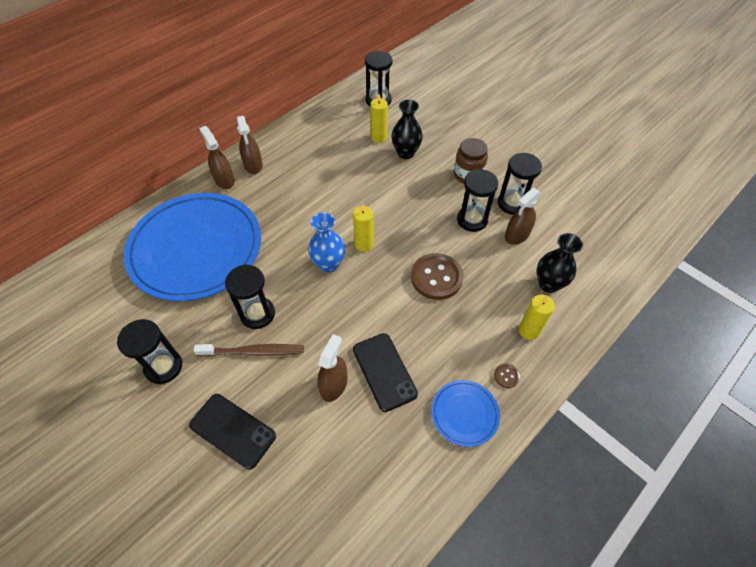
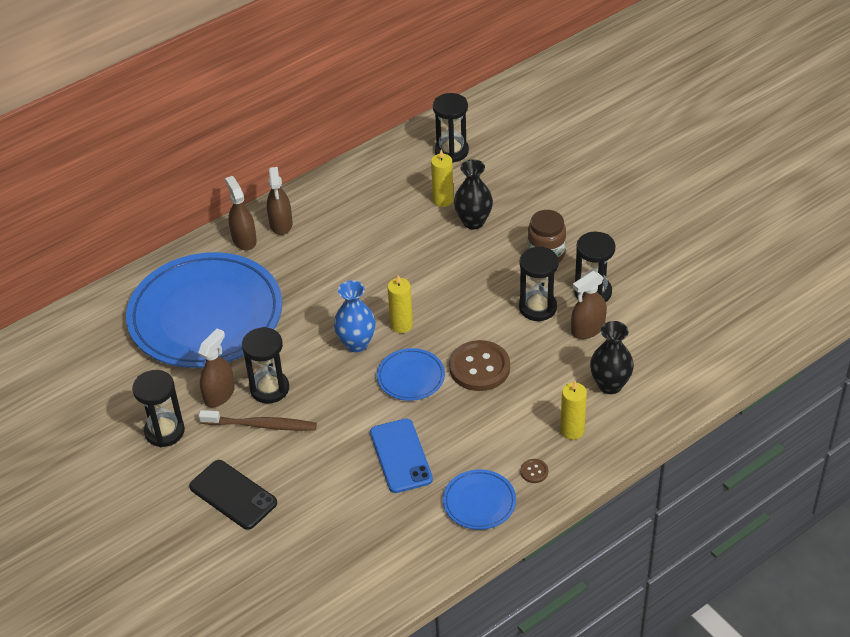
camera: 10 degrees right, 10 degrees down
brown spray bottle [317,334,347,402] -> brown spray bottle moved to [198,328,235,407]
black phone [353,333,418,412] -> blue phone [370,418,433,493]
none -> blue plate [377,348,445,401]

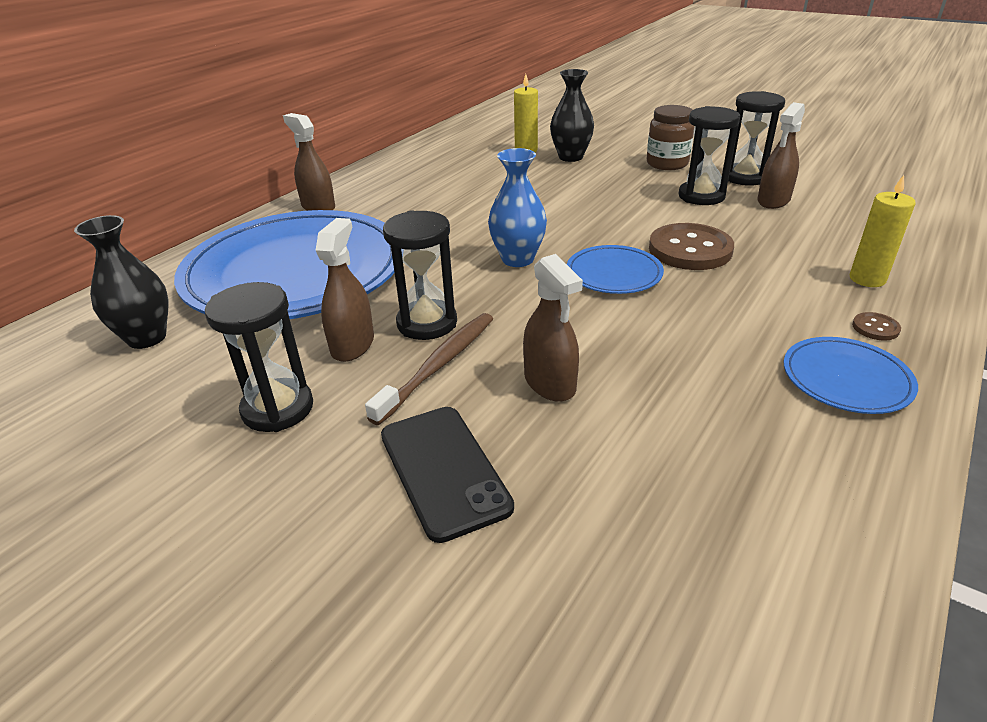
camera: 20 degrees left, 10 degrees down
black phone [189,460,277,530] -> black phone turned 45 degrees clockwise [381,407,514,543]
brown toothbrush [199,410,317,431] -> brown toothbrush turned 45 degrees counterclockwise [365,313,493,425]
brown spray bottle [267,167,292,235] -> brown spray bottle moved to [523,254,583,402]
blue phone [370,418,433,493] -> none
yellow candle [388,275,413,333] -> none
black hourglass [433,93,469,163] -> none
black vase [590,321,634,394] -> black vase moved to [74,215,169,349]

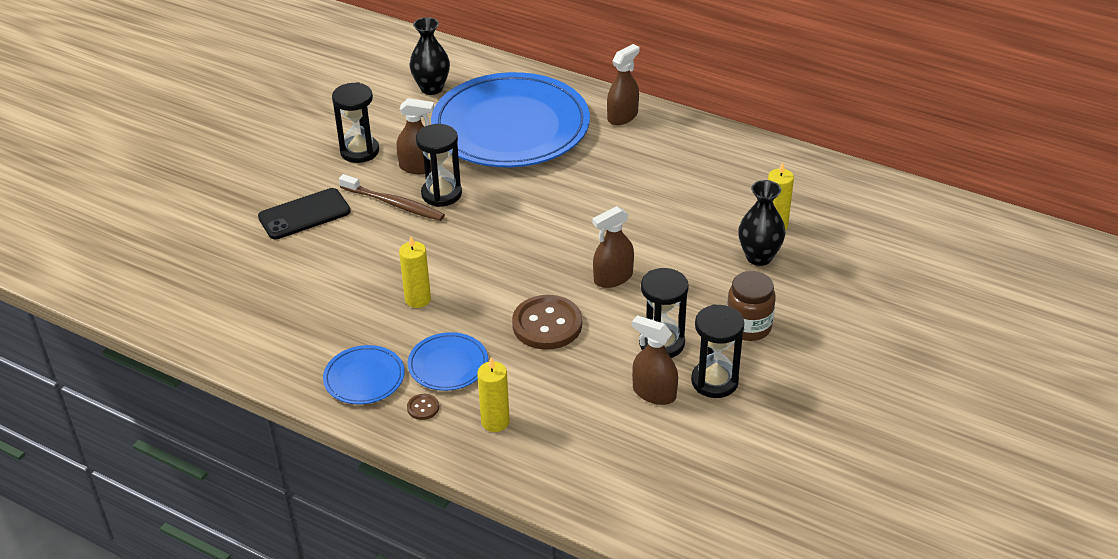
camera: 85 degrees right, 5 degrees up
blue vase [488,148,547,267] -> none
brown spray bottle [523,254,583,402] -> brown spray bottle moved to [593,206,634,288]
blue plate [567,245,664,294] -> blue plate moved to [408,332,488,391]
none -> yellow candle [399,236,431,308]

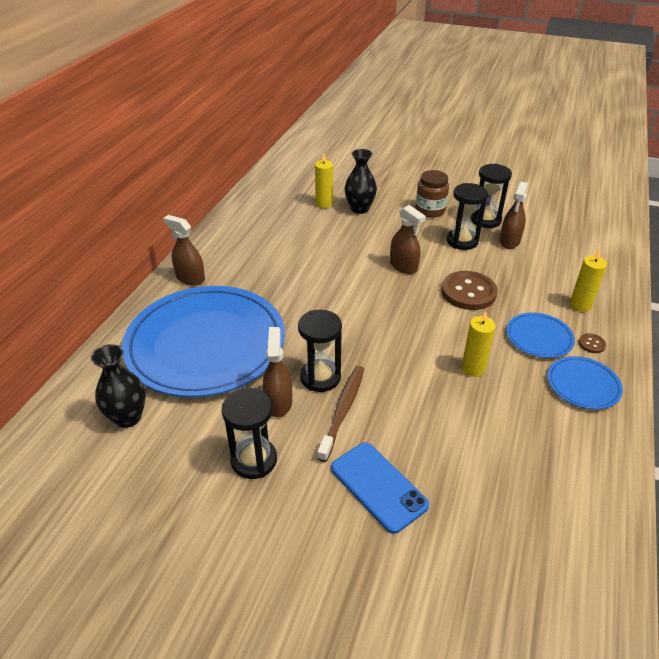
camera: 100 degrees left, 0 degrees up
black phone [258,188,351,239] -> blue phone [331,442,429,534]

